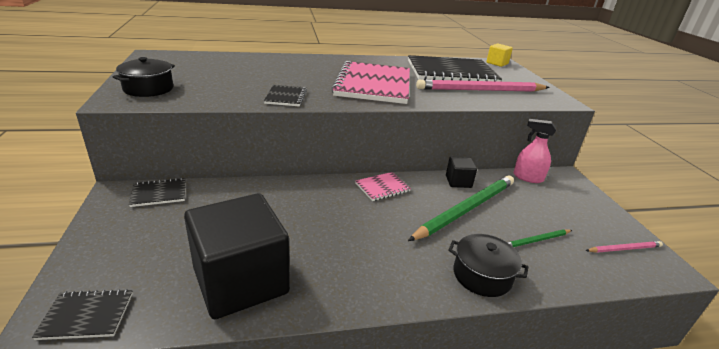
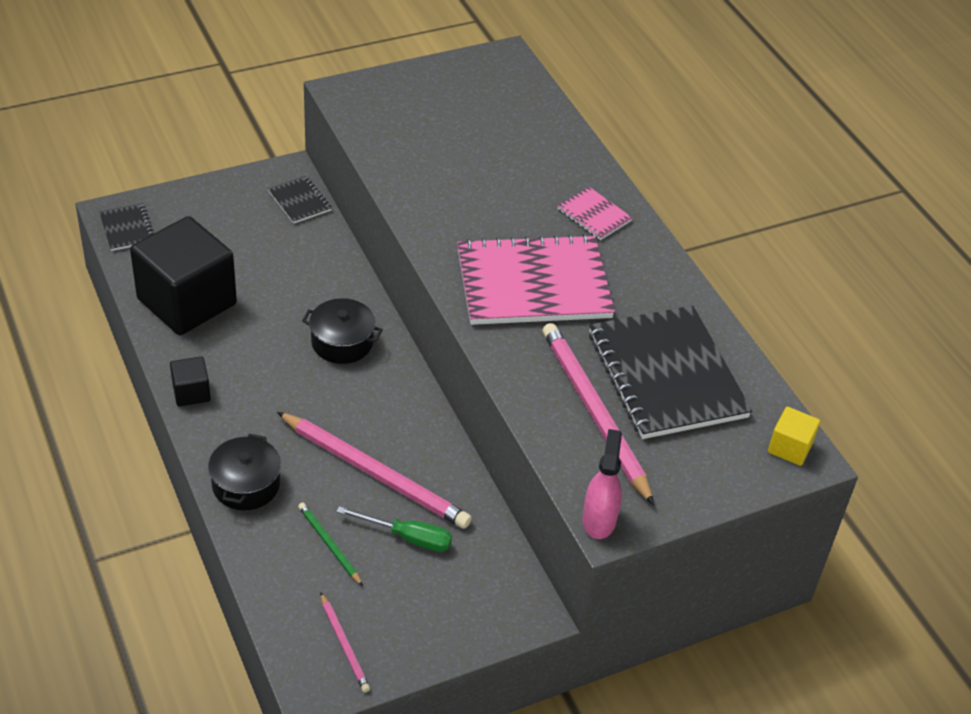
camera: 75 degrees right, 15 degrees up
black pot [113,57,175,97] -> black pot moved to [302,298,383,364]
black notebook [264,85,307,106] -> none
pink notebook [355,172,411,201] -> pink notebook moved to [557,187,633,240]
green pencil [408,175,514,241] -> pink pencil [277,412,472,529]
black cube [446,157,477,188] -> black cube moved to [170,356,211,407]
pink spray bottle [514,119,556,183] -> pink spray bottle moved to [582,429,622,539]
none -> green screwdriver [336,506,452,552]

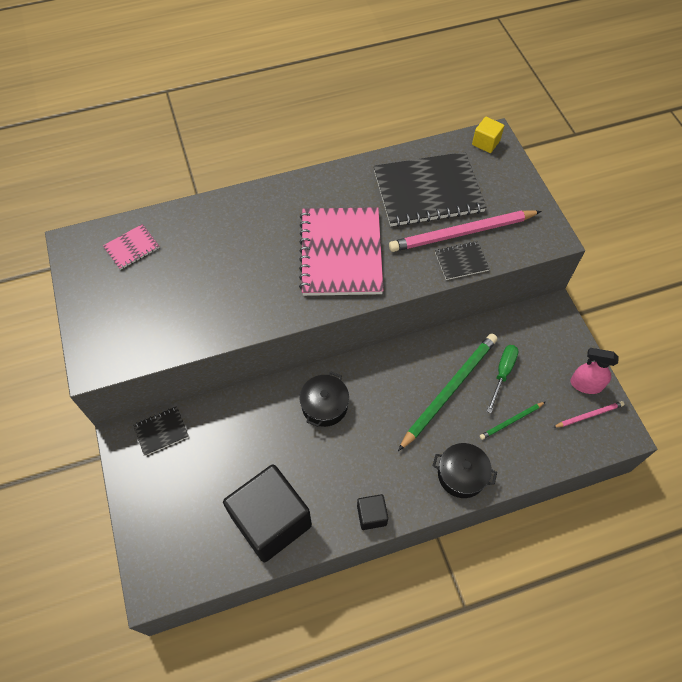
camera: 80 degrees left, 15 degrees up
black notebook [99,203,154,251] -> black notebook moved to [435,241,490,280]
pink pencil [277,412,472,529] -> green pencil [398,333,498,451]
pink notebook [557,187,633,240] -> pink notebook moved to [103,224,160,270]
pink spray bottle [582,429,622,539] -> pink spray bottle moved to [570,348,619,394]

